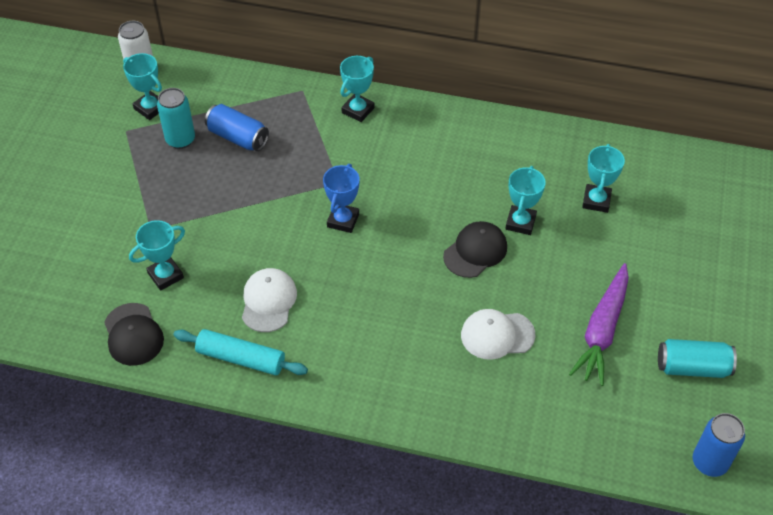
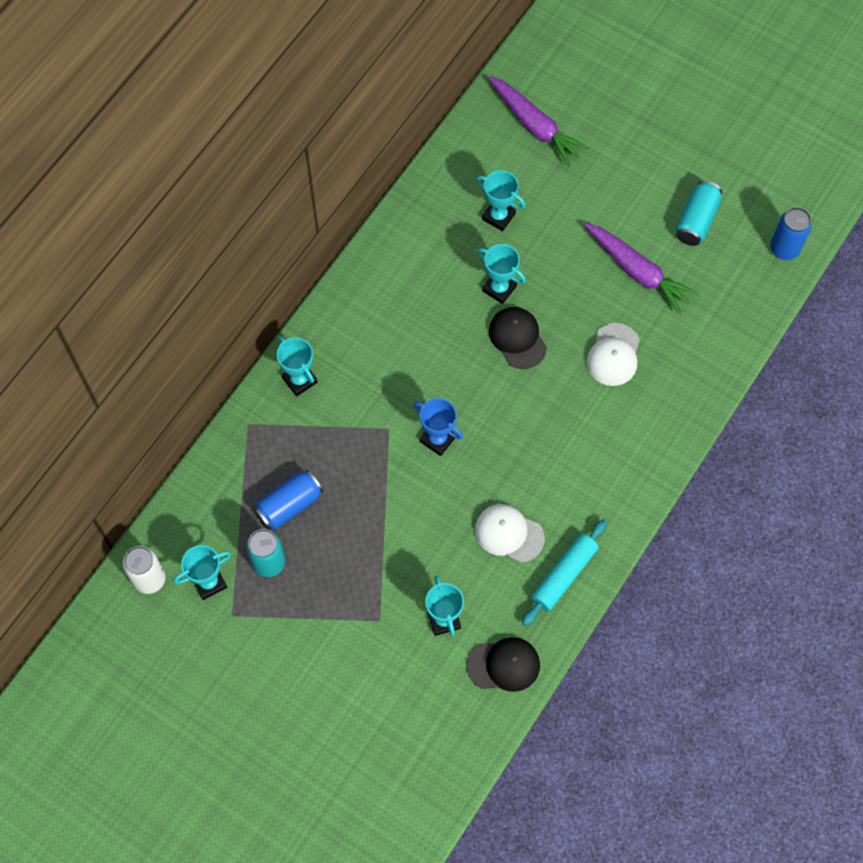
camera: 70 degrees left, 15 degrees up
none -> purple carrot [487,76,590,167]

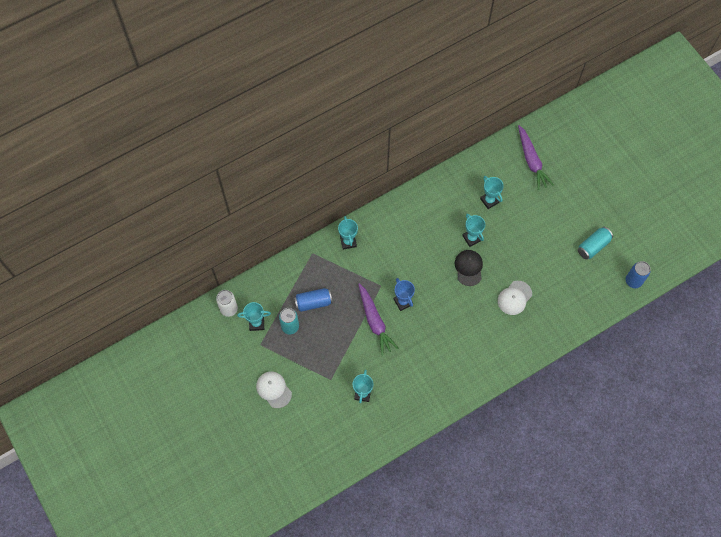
camera: 25 degrees right, 0 degrees up
black cap [466,637,540,692] -> none
white cap [475,504,545,563] -> white cap moved to [256,371,292,408]
turquoise rolling pin [522,519,607,626] -> none
purple carrot [584,223,699,314] -> purple carrot moved to [358,283,398,355]

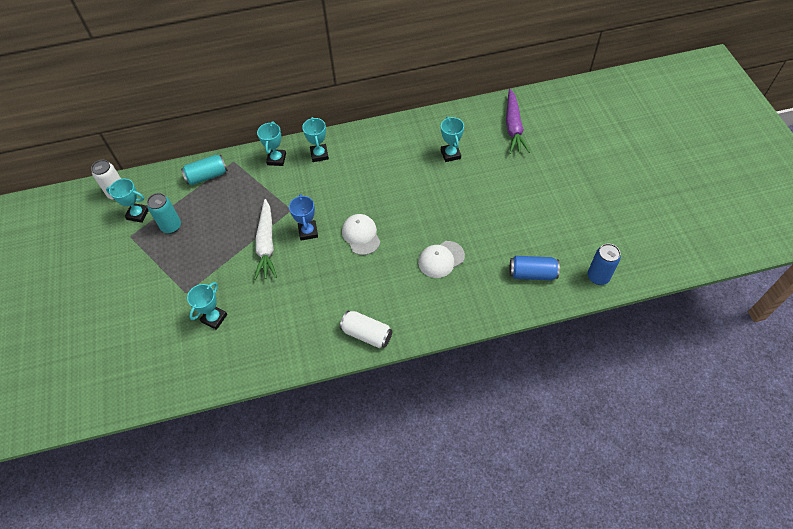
camera: 20 degrees right, 10 degrees down
white cap [256,371,292,408] -> white cap moved to [342,214,380,255]
blue can [294,288,333,312] -> blue can moved to [509,256,560,280]
purple carrot [358,283,398,355] -> white carrot [254,199,277,280]
black cap [455,250,483,286] -> none
turquoise trophy [462,213,485,247] -> turquoise trophy moved to [302,117,329,162]
turquoise can [578,227,613,259] -> turquoise can moved to [181,155,228,185]
none -> white can [340,310,392,348]

